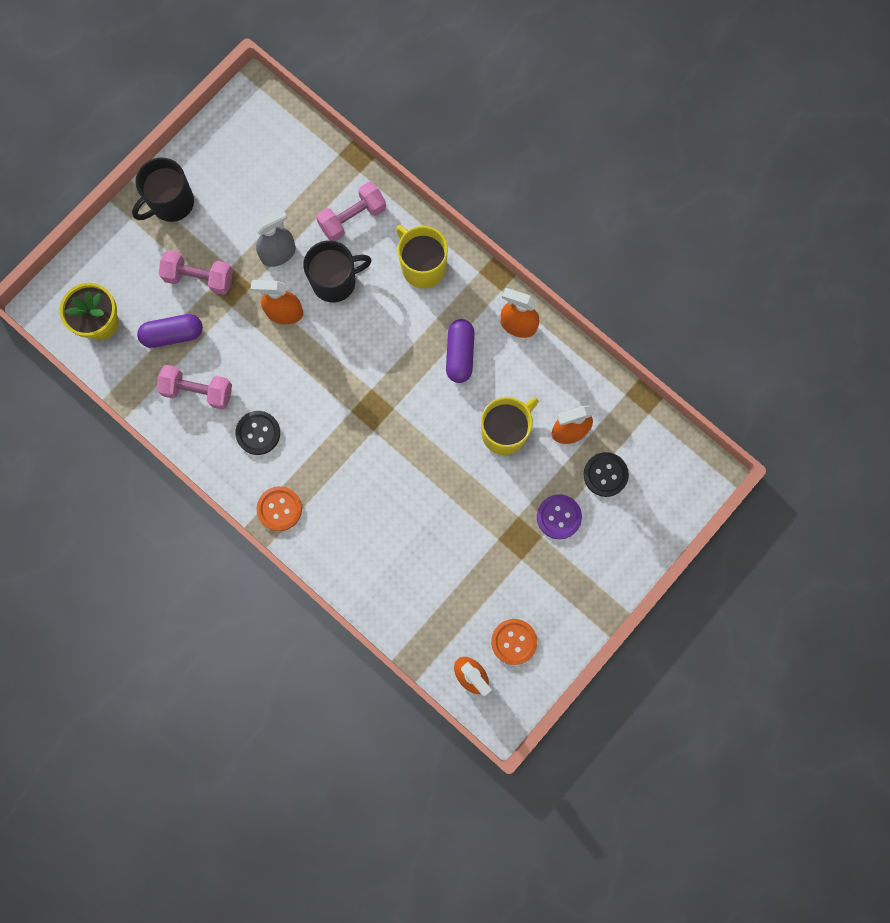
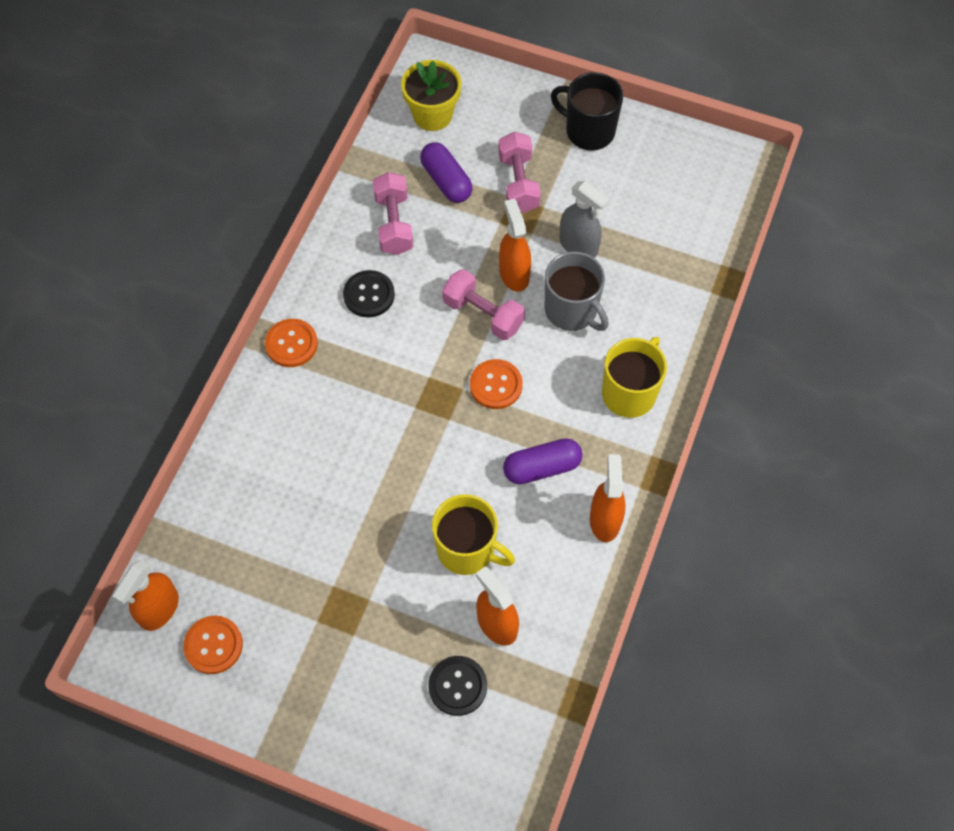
camera: 70 degrees right, 15 degrees down
black mug [303,240,372,303] -> grey mug [545,251,609,331]
pink dumbbell [316,182,386,241] -> pink dumbbell moved to [442,269,525,340]
purple button [537,494,582,539] -> none
none -> orange button [470,359,523,409]

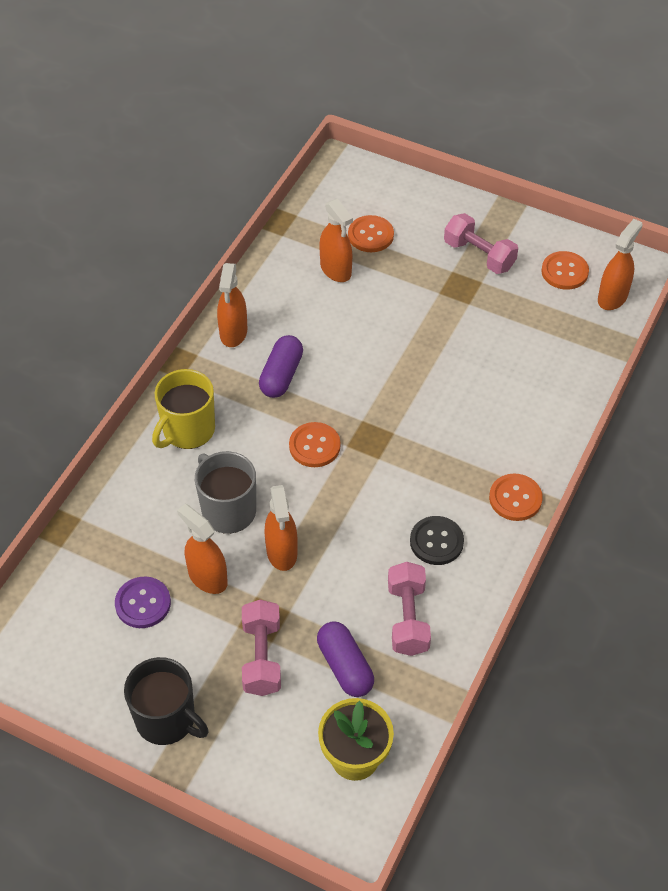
camera: 175 degrees left, 10 degrees down
black button [428,656,487,716] -> orange button [348,215,394,252]
yellow mug [432,494,515,575] -> none
pink dumbbell [442,269,525,340] -> pink dumbbell moved to [444,213,518,274]
purple capsule [503,438,583,484] -> purple capsule turned 60 degrees counterclockwise [259,335,303,398]
grey spray bottle [559,181,609,258] -> orange spray bottle [177,504,228,594]
none -> purple button [115,577,171,628]

